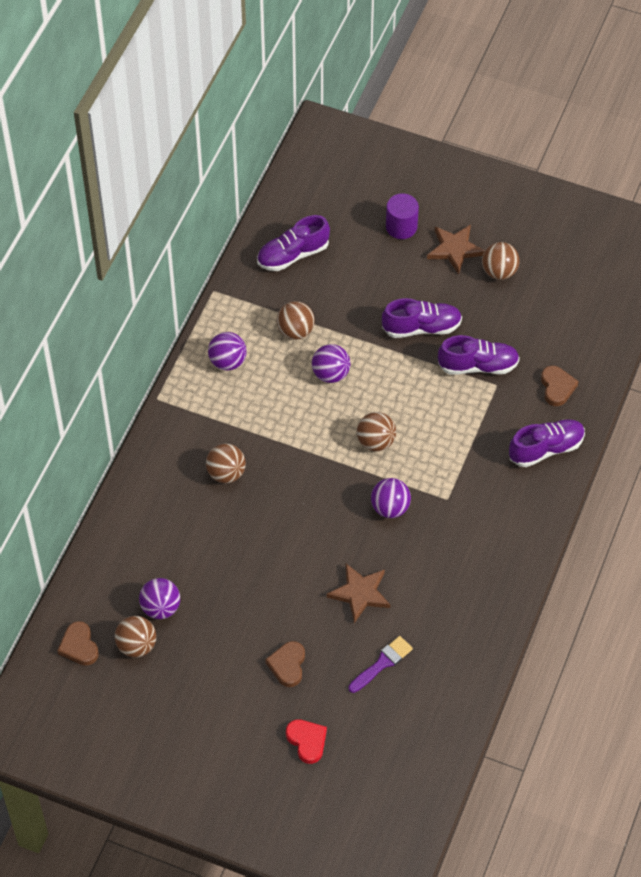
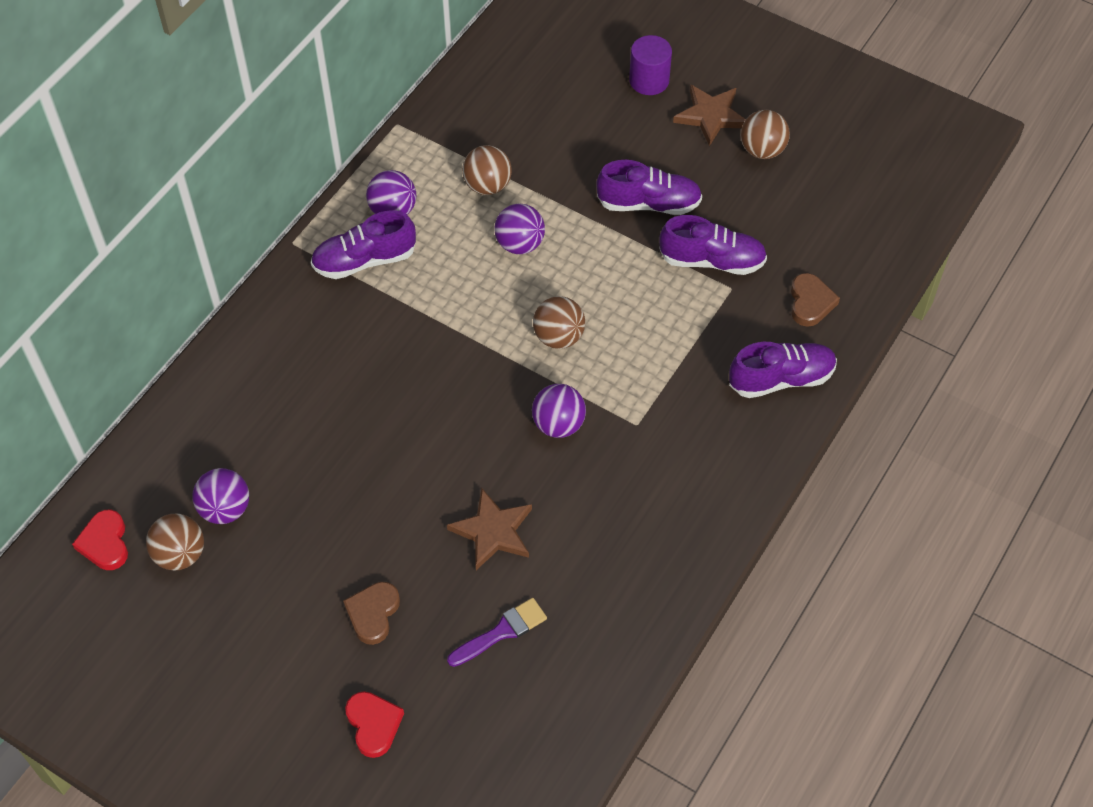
camera: 10 degrees right, 0 degrees up
brown heart [57,621,99,666] -> red heart [72,510,128,570]
brown ball [206,443,246,483] -> none
purple shoe [257,215,330,271] -> purple shoe moved to [311,210,416,279]

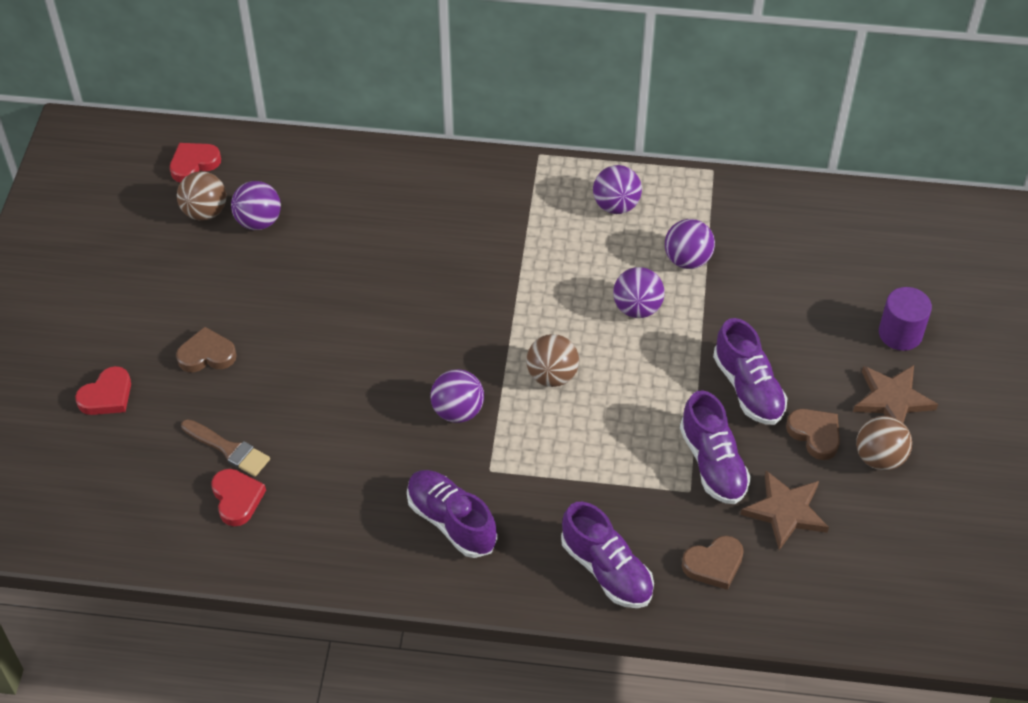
camera: 65 degrees right, 5 degrees down
purple shoe [311,210,416,279] -> purple shoe moved to [407,470,497,558]
brown star [447,489,532,570] -> brown star moved to [740,471,829,550]
purple brush [447,598,547,667] -> brown brush [181,419,270,477]
brown ball [462,145,512,195] -> purple ball [665,219,715,269]
none -> red heart [212,469,266,526]
none -> brown heart [786,409,840,460]

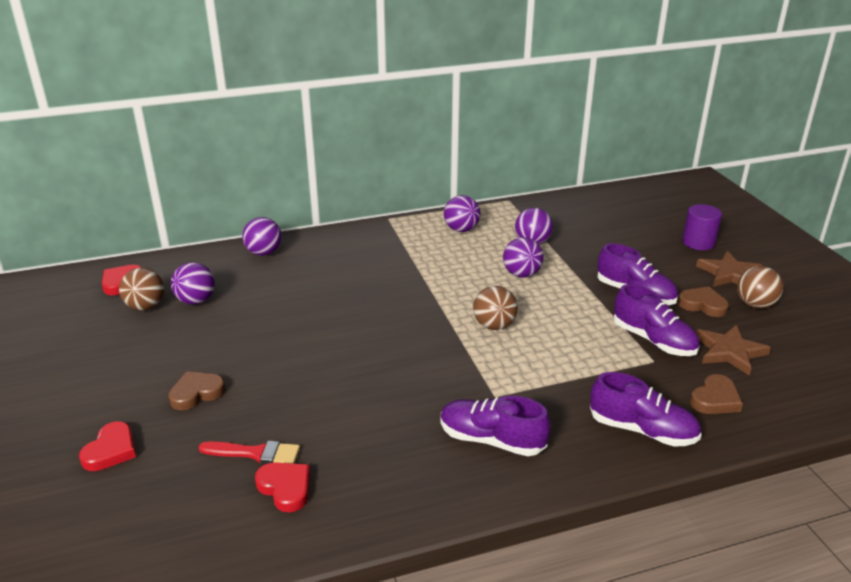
camera: 25 degrees left, 20 degrees down
brown brush [181,419,270,477] -> red brush [199,441,300,464]
purple ball [430,369,484,423] -> purple ball moved to [242,217,282,256]

